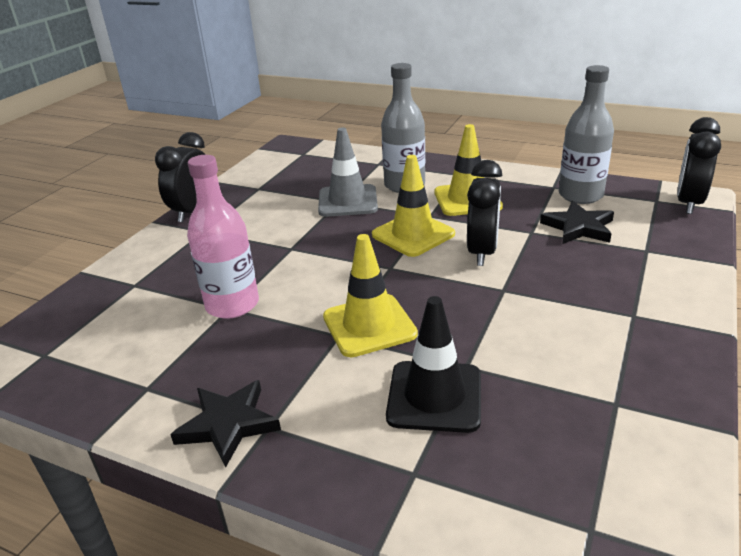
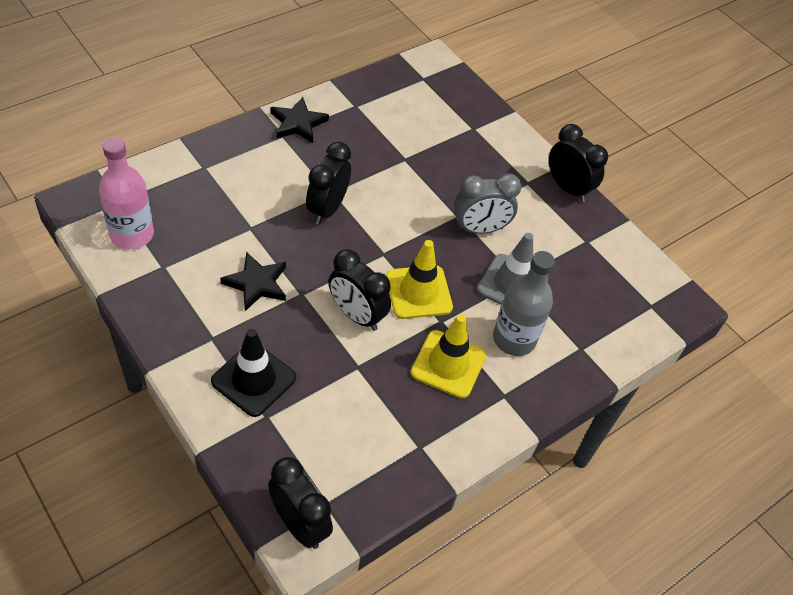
camera: 110 degrees right, 20 degrees up
pink bottle [187,155,259,319] -> pink bottle moved to [99,137,154,249]
yellow traffic cone [323,234,418,357] -> black clock [306,142,351,225]
black traffic cone [386,296,481,433] -> black traffic cone moved to [211,329,296,417]
black star [540,201,614,244] -> black star moved to [220,252,286,311]
grey bottle [559,65,614,204] -> none
none -> grey clock [454,174,522,234]

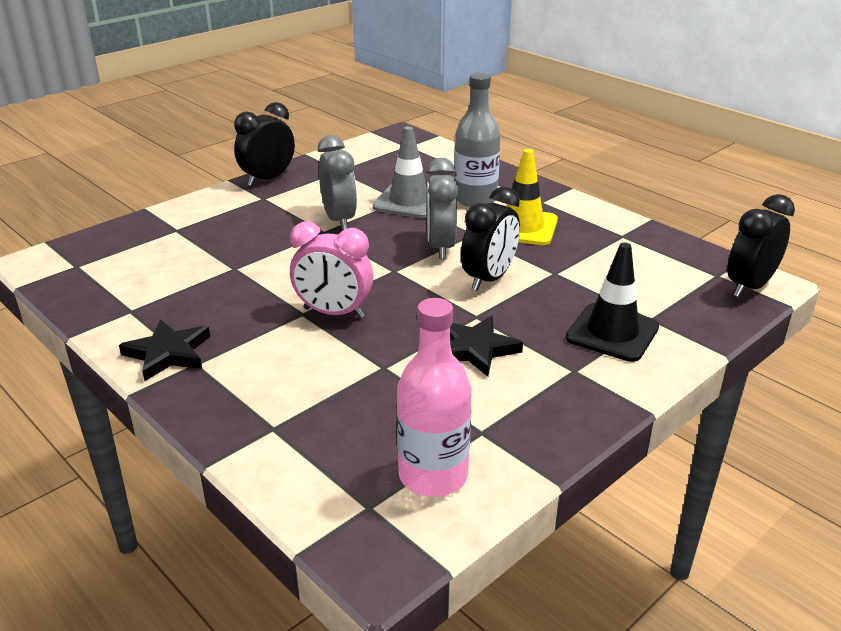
camera: 90 degrees left, 20 degrees down
black clock [306,142,351,225] -> pink clock [290,222,373,318]
yellow traffic cone [386,240,453,319] -> grey clock [427,158,459,259]

